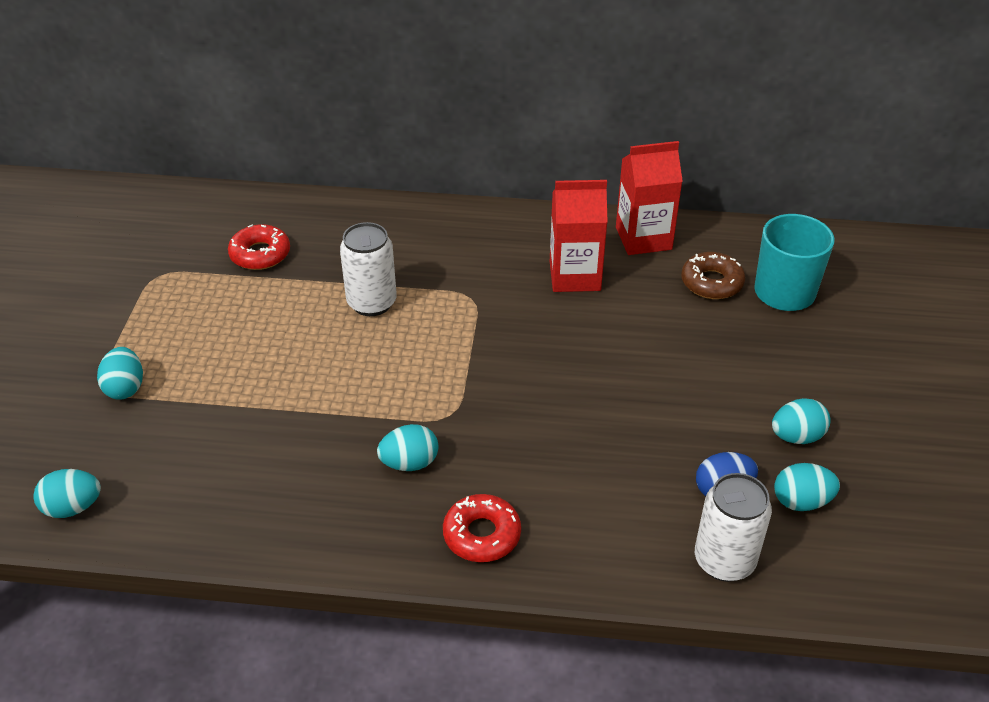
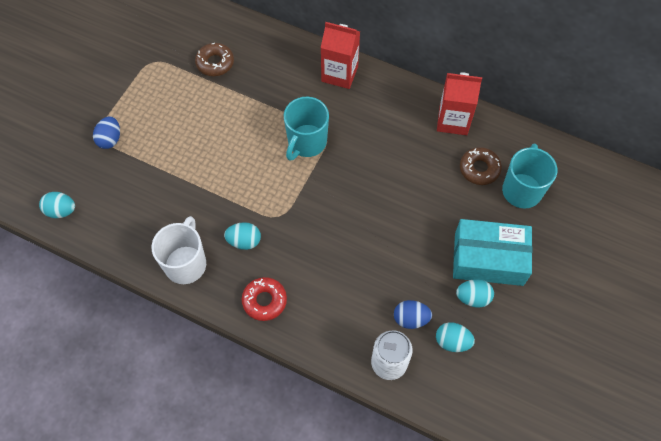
camera: 20 degrees right, 20 degrees up
turquoise egg [97,347,143,400] -> blue egg [93,116,120,149]
red donut [228,224,290,270] -> brown donut [195,43,234,76]
white can [340,222,397,316] -> none
red carton [550,180,608,292] -> red carton moved to [321,22,360,89]
none -> white mug [152,216,206,284]
none -> turquoise mug [284,97,329,161]
none -> turquoise box [453,219,532,286]

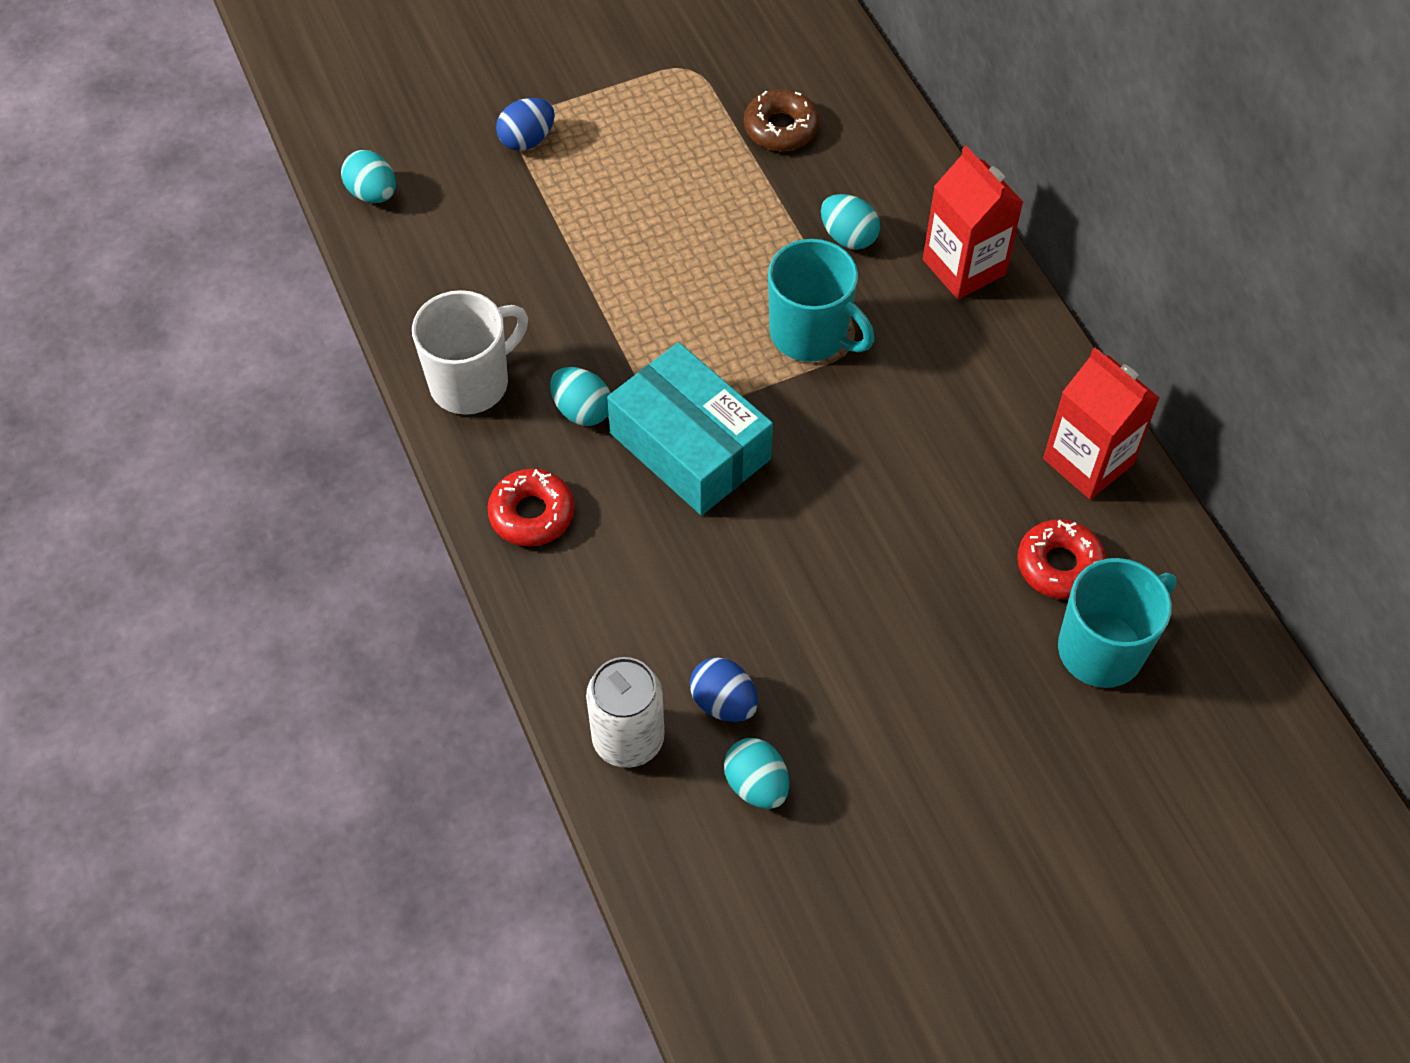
camera: 40 degrees right, 5 degrees down
turquoise mug [284,97,329,161] -> turquoise mug turned 120 degrees counterclockwise [768,239,874,362]
turquoise box [453,219,532,286] -> turquoise box moved to [607,342,773,515]
turquoise egg [456,279,494,308] -> turquoise egg moved to [821,194,880,250]
brown donut [460,147,502,185] -> red donut [1017,519,1106,599]

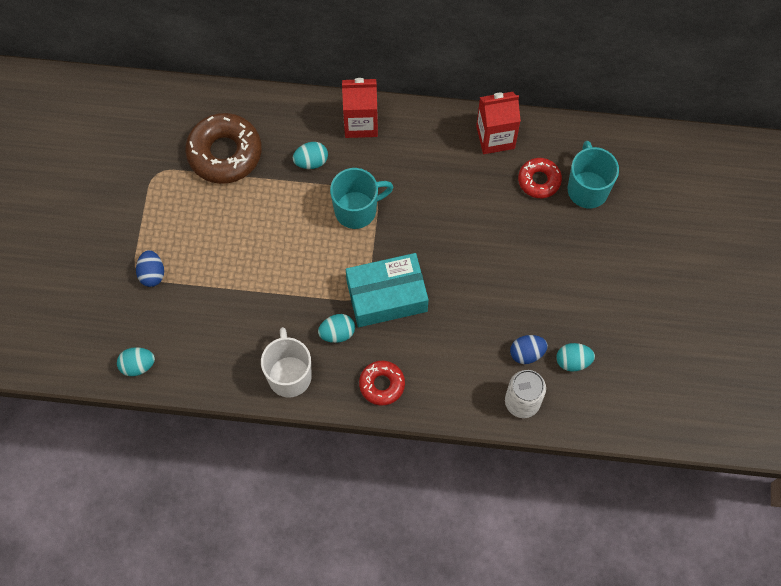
camera: 60 degrees left, 10 degrees up
brown donut [744,89,819,151] -> brown donut [185,113,261,184], size x1.75

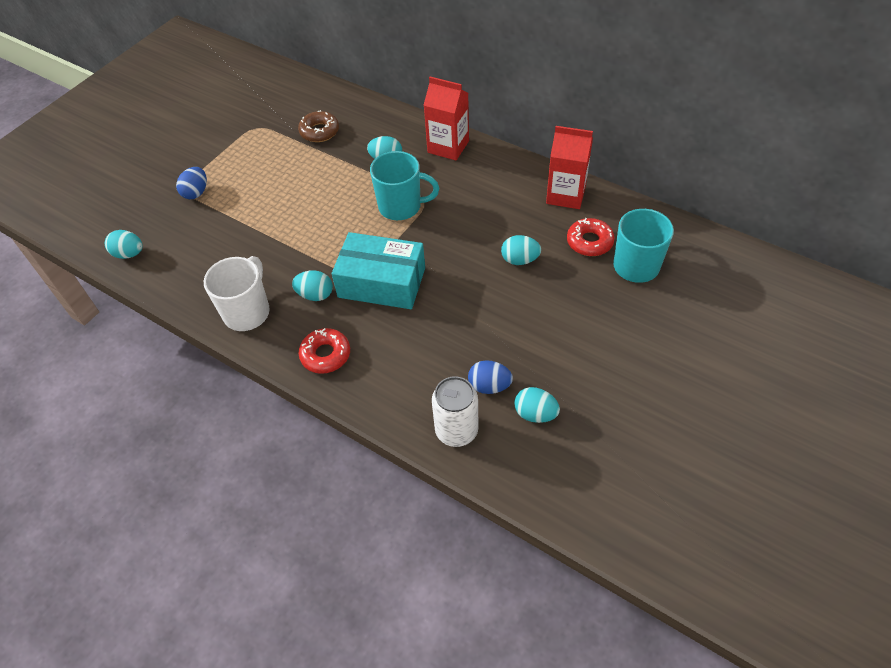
camera: 30 degrees right, 15 degrees down
brown donut [185,113,261,184] -> brown donut [298,110,339,142], size x0.57
none -> turquoise egg [501,235,541,265]

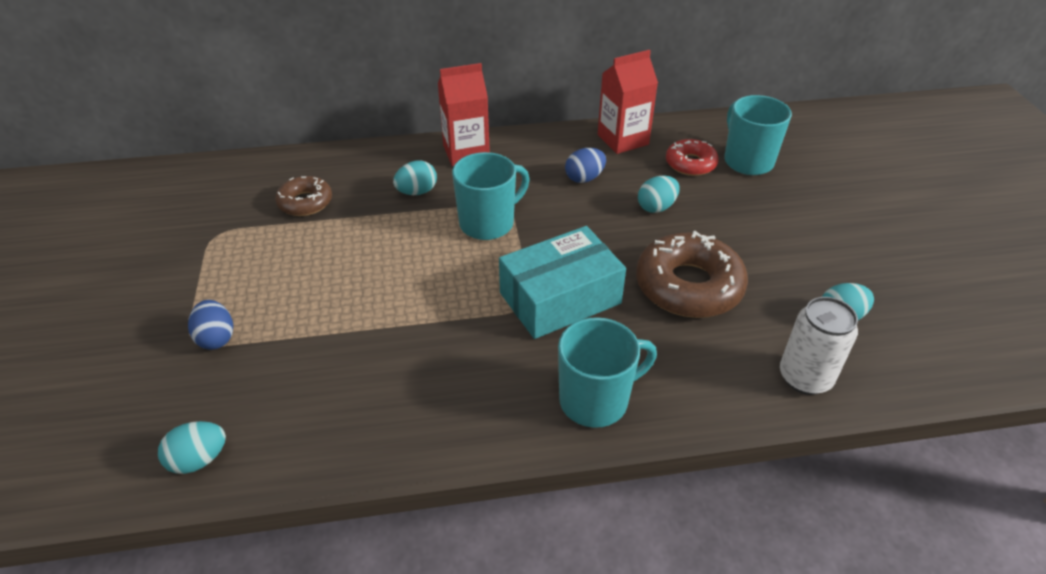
camera: 45 degrees left, 10 degrees down
white mug [204,256,270,331] -> none
turquoise egg [292,270,333,301] -> none
red donut [298,328,350,374] -> turquoise mug [558,317,657,428]
blue egg [468,360,513,394] -> blue egg moved to [565,148,606,183]
none -> brown donut [636,231,748,318]

